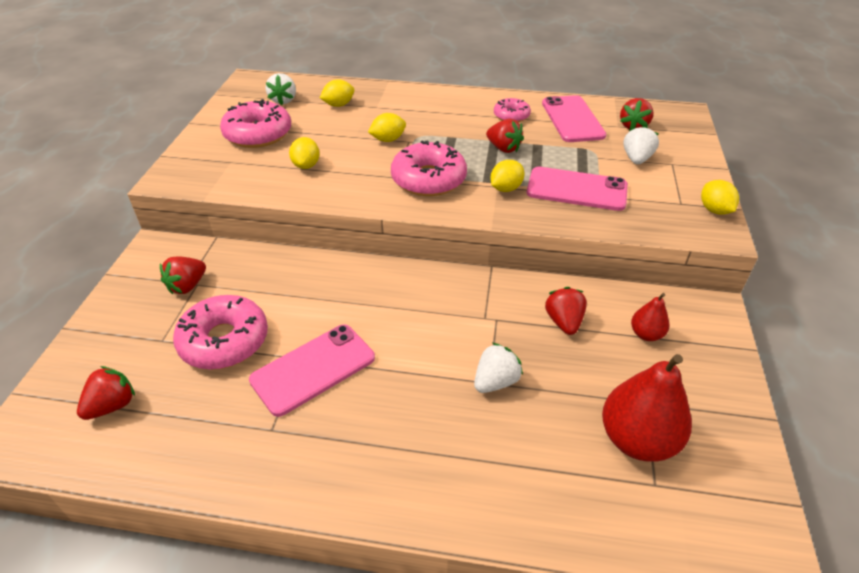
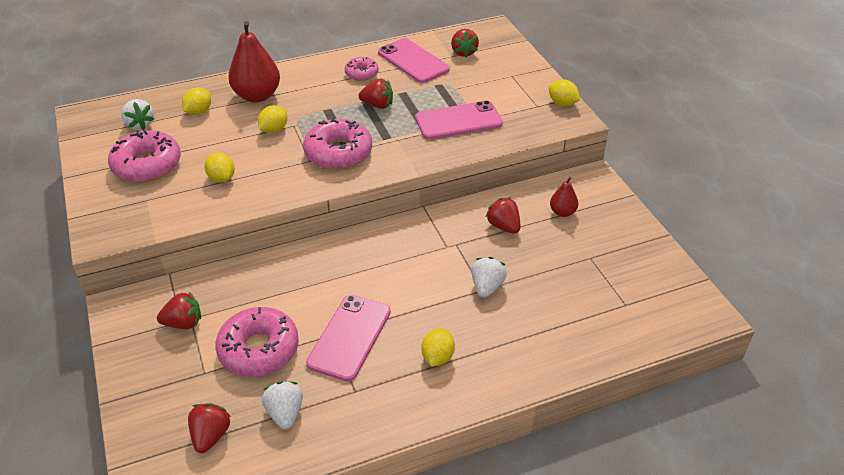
camera: 30 degrees left, 0 degrees up
red strawberry [160,256,206,294] -> red strawberry turned 105 degrees counterclockwise [157,292,201,329]
yellow lemon [490,160,525,192] -> yellow lemon moved to [421,328,455,367]
red pear [602,354,692,462] -> red pear moved to [228,21,280,103]
white strawberry [623,125,659,164] -> white strawberry moved to [262,381,303,430]

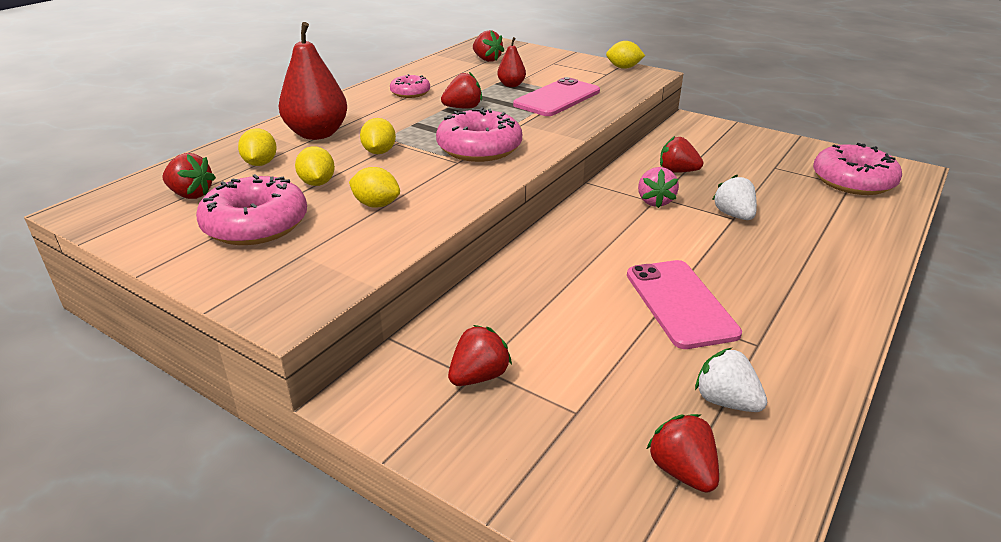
camera: 35 degrees left, 10 degrees down
white strawberry [121,99,154,130] -> red strawberry [162,153,216,199]
pink donut [215,307,299,377] -> pink donut moved to [813,143,902,195]
pink phone [378,38,450,83] -> none
yellow lemon [421,328,455,367] -> yellow lemon moved to [295,146,335,186]
red pear [550,177,578,217] -> red pear moved to [497,37,526,87]
none -> pink strawberry [638,167,679,208]

